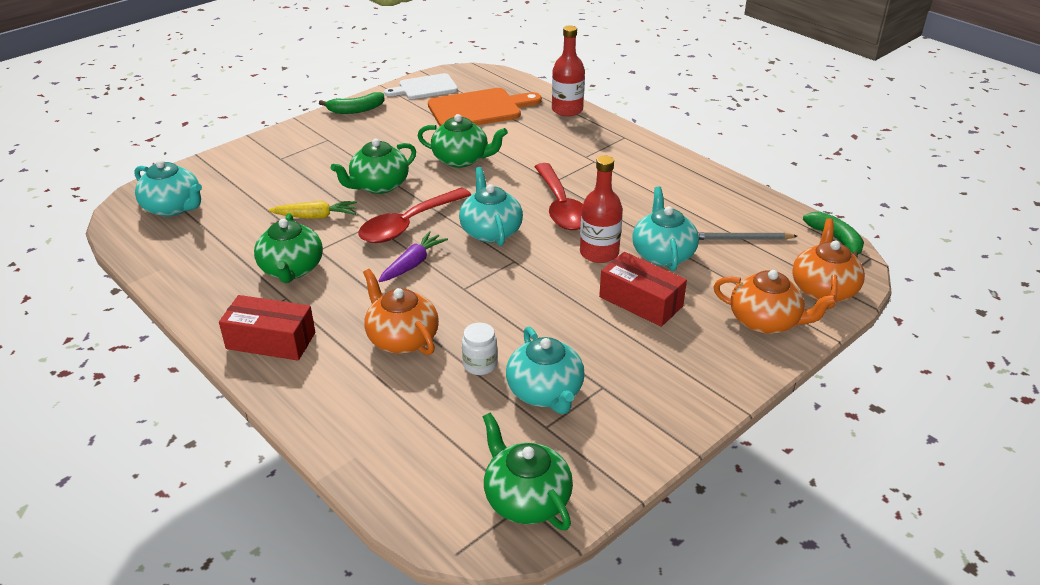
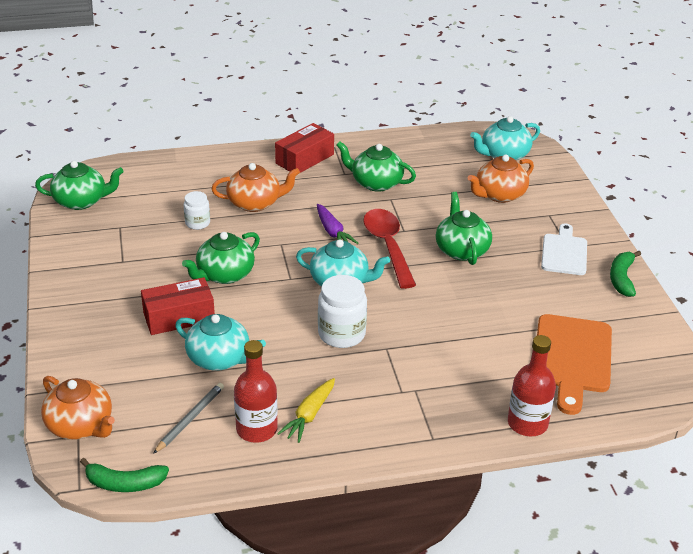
camera: 120 degrees right, 0 degrees up
yellow carrot [269,201,357,219] -> yellow carrot moved to [277,378,335,443]
white cutting board [384,73,458,99] -> white cutting board moved to [541,223,587,275]
green teapot [417,114,508,168] -> green teapot moved to [182,232,260,284]
turquoise teapot [506,326,585,414] -> none
red spoon [534,163,583,230] -> white jar [318,275,367,348]
red bottle [580,156,623,263] -> red bottle moved to [234,340,278,443]
orange teapot [713,270,837,334] -> orange teapot moved to [468,154,534,203]

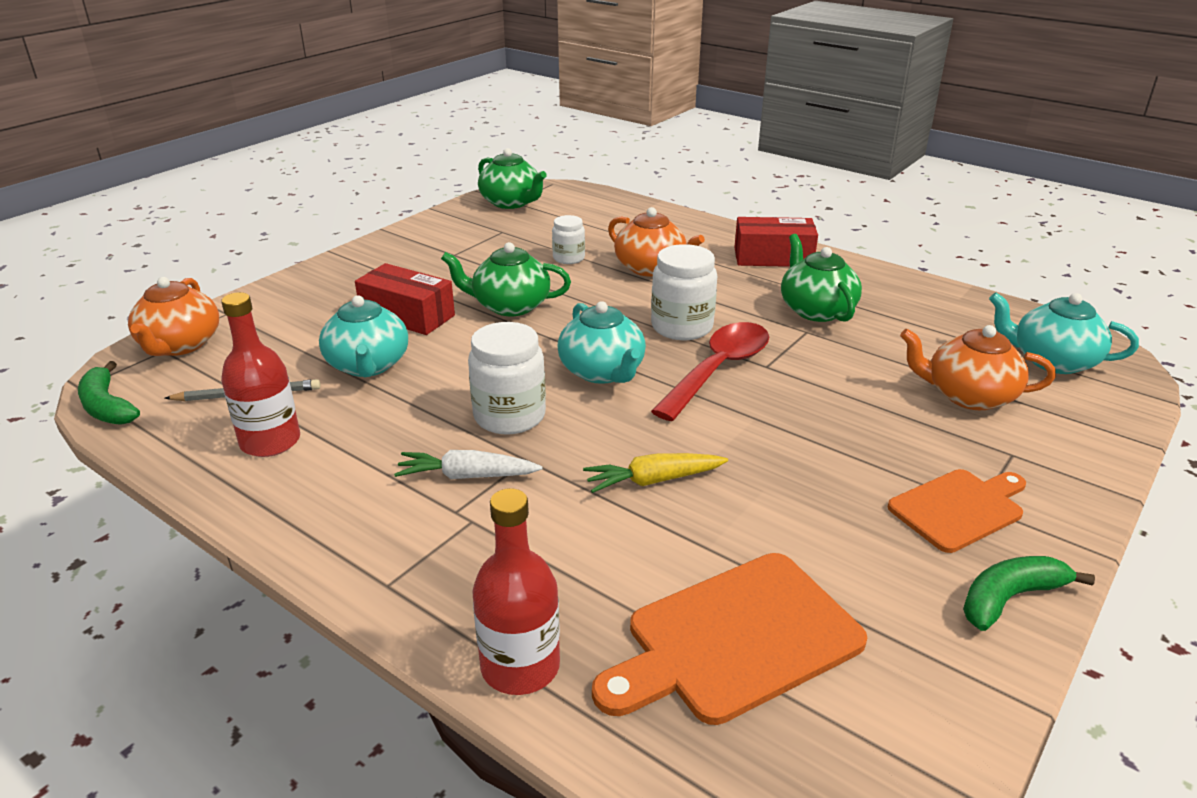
camera: 50 degrees right, 5 degrees down
yellow carrot [277,378,335,443] -> yellow carrot moved to [583,453,728,493]
purple carrot [317,204,359,244] -> white jar [651,244,717,340]
green teapot [436,192,492,265] -> none
white cutting board [541,223,587,275] -> orange cutting board [888,469,1026,553]
none -> white carrot [394,450,543,479]

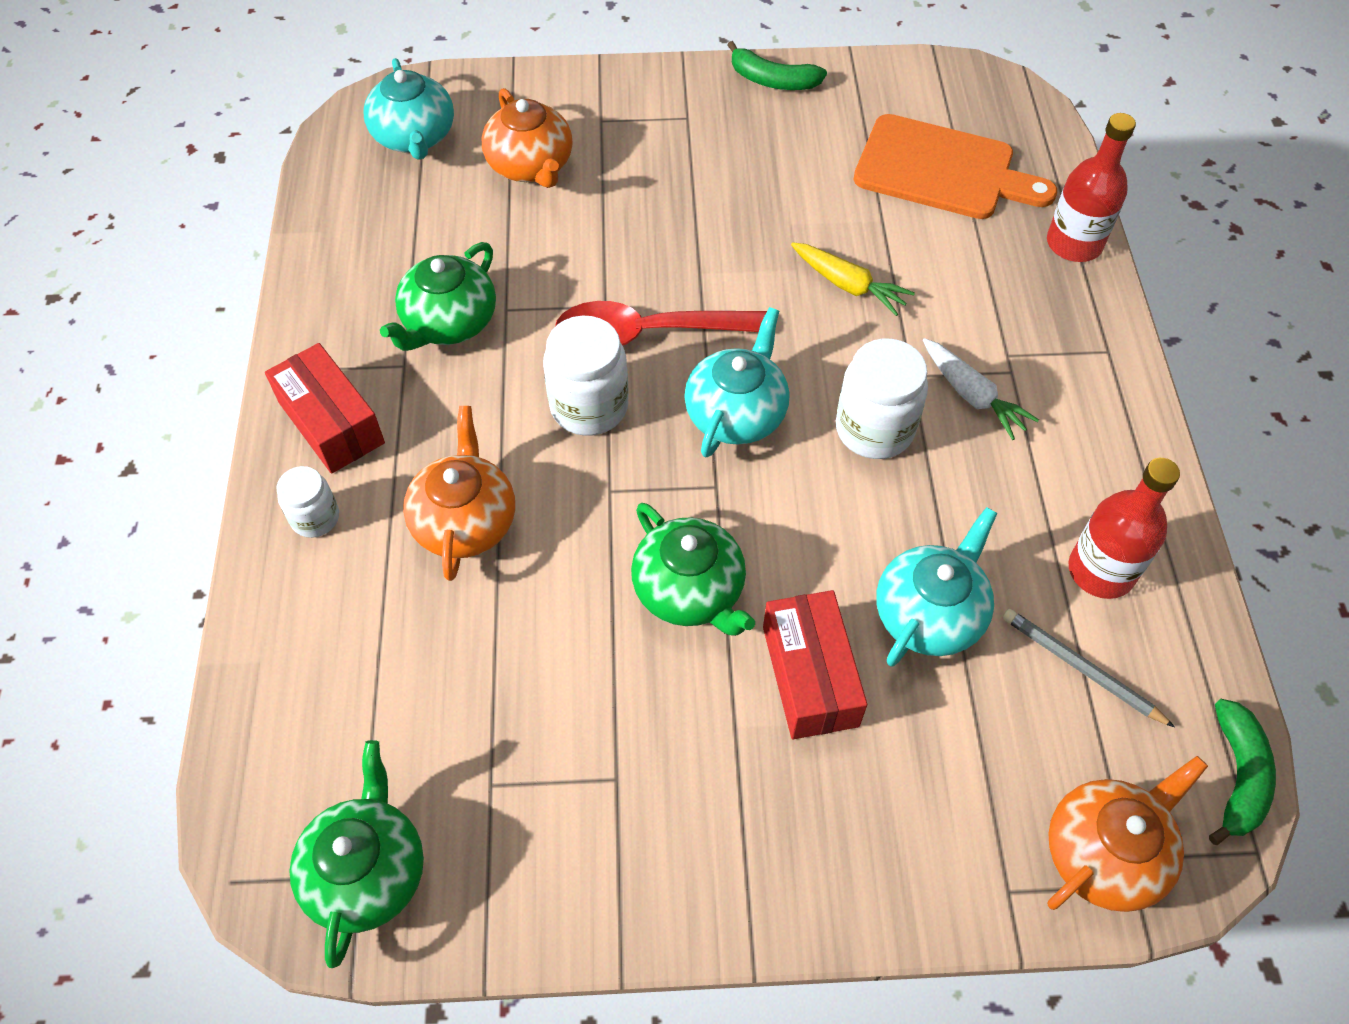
camera: 130 degrees left, 25 degrees up
white jar [552,215,585,264] -> white jar moved to [277,466,339,538]
orange cutting board [888,469,1026,553] -> none

